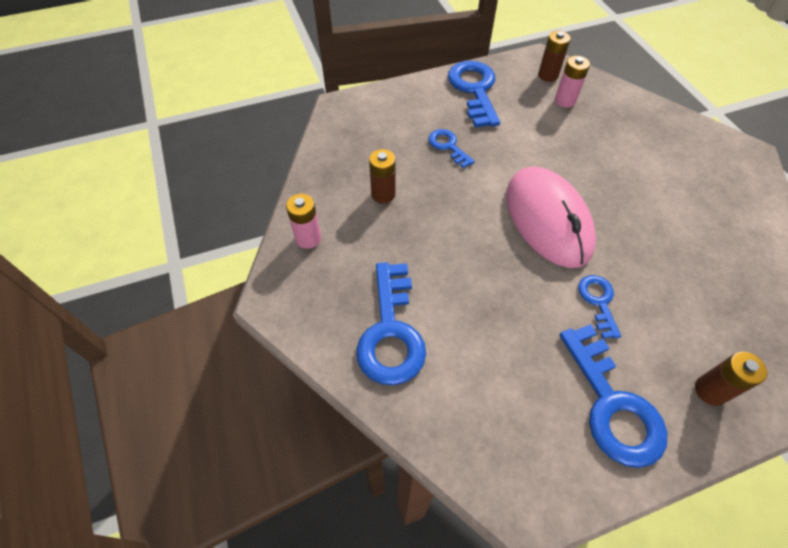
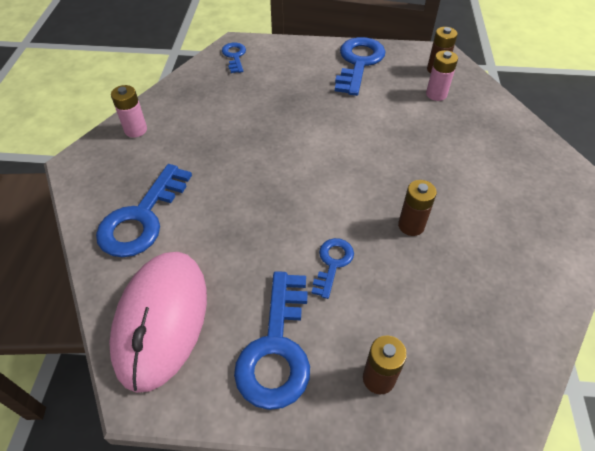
camera: 25 degrees right, 5 degrees down
brown battery [369,149,396,204] -> brown battery moved to [398,180,437,236]
blue key [428,129,475,168] -> blue key moved to [222,42,246,73]
pink mouse [506,167,596,268] -> pink mouse moved to [109,252,207,393]

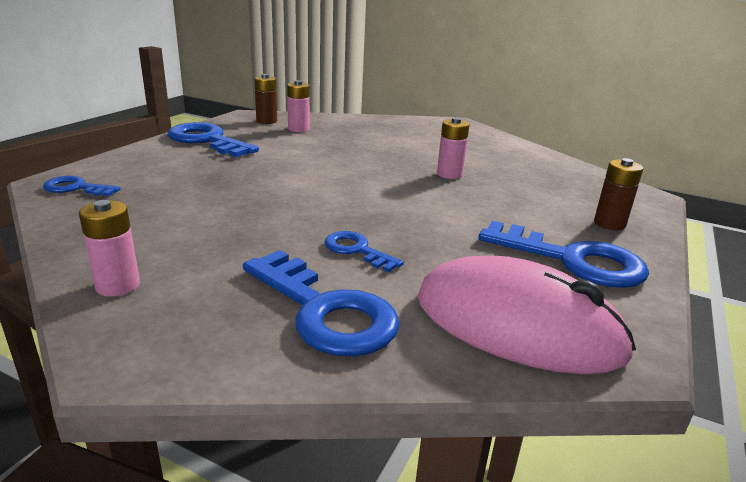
camera: 70 degrees left, 25 degrees down
blue key [312,238,354,299] -> blue key moved to [324,231,404,272]
brown battery [398,180,437,236] -> pink battery [437,117,469,179]

